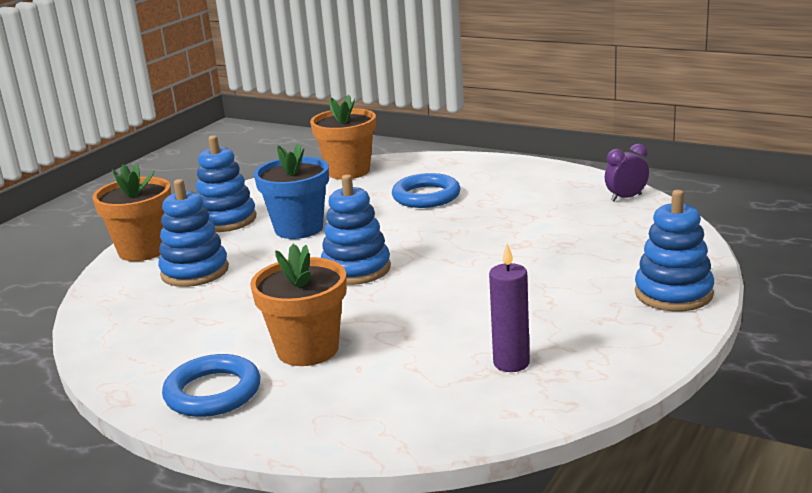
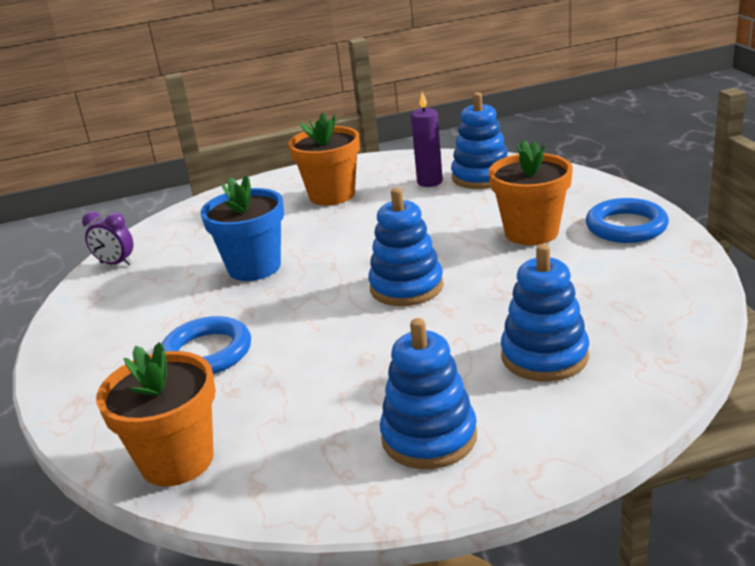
camera: 135 degrees left, 5 degrees up
orange flower pot [92,163,171,261] -> orange flower pot moved to [288,113,360,205]
blue flower pot [254,143,329,239] -> blue flower pot moved to [201,175,284,281]
blue stacking toy [635,190,714,311] -> blue stacking toy moved to [451,92,508,189]

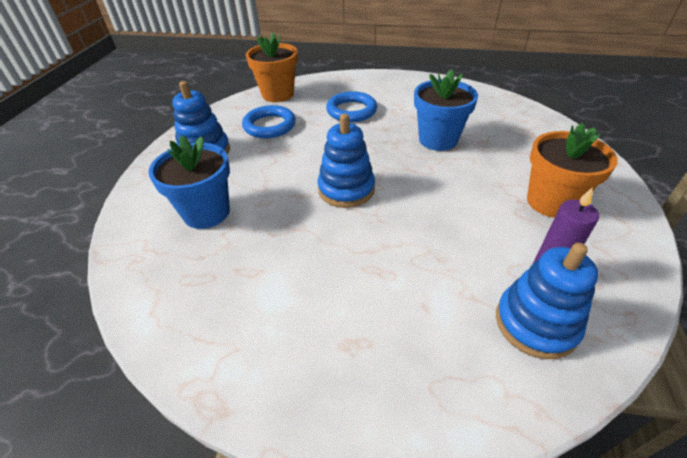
camera: 115 degrees right, 15 degrees up
purple clock [82,211,133,265] -> none
orange flower pot [489,139,573,245] -> none
blue stacking toy [501,244,589,382] -> blue flower pot [148,135,230,229]
blue ring [586,198,669,243] -> blue ring moved to [242,105,296,138]

